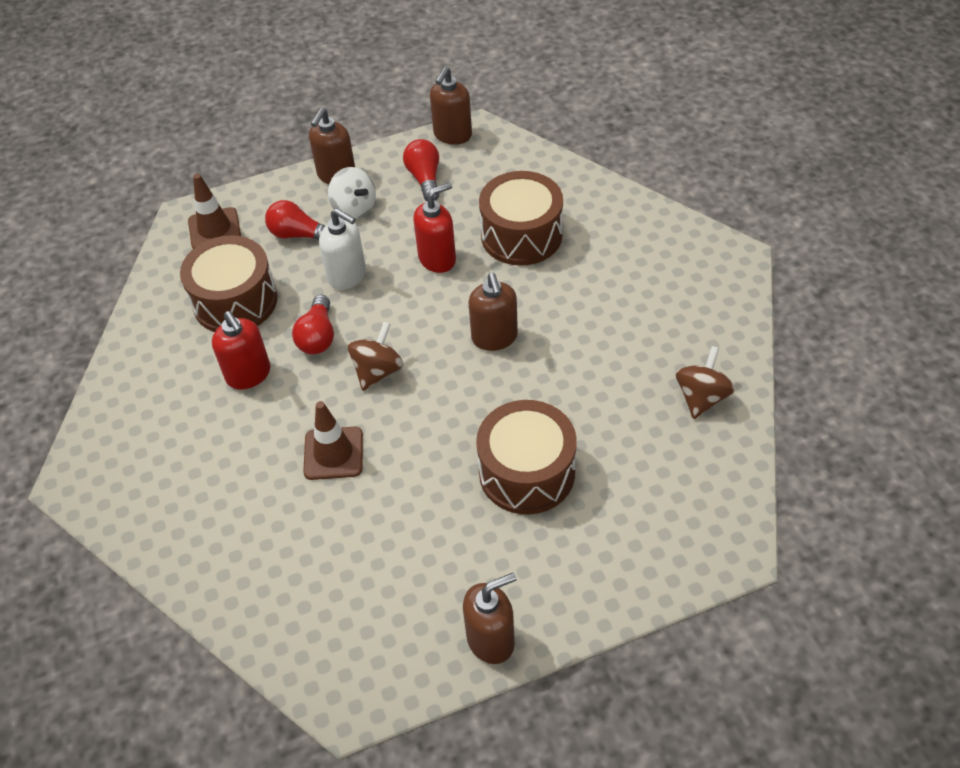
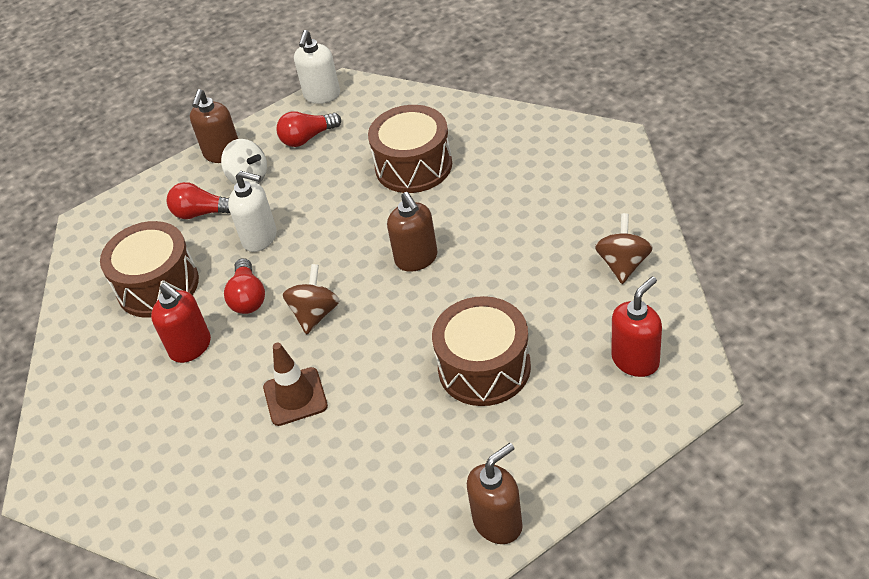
camera: 10 degrees left, 5 degrees down
brown traffic cone [188,174,241,249] -> none
red light bulb [403,139,439,201] -> red light bulb turned 90 degrees counterclockwise [276,111,341,147]
red soap dispenser [413,182,456,273] -> red soap dispenser moved to [611,276,662,377]
brown soap dispenser [430,67,472,145] -> white soap dispenser [294,30,340,104]

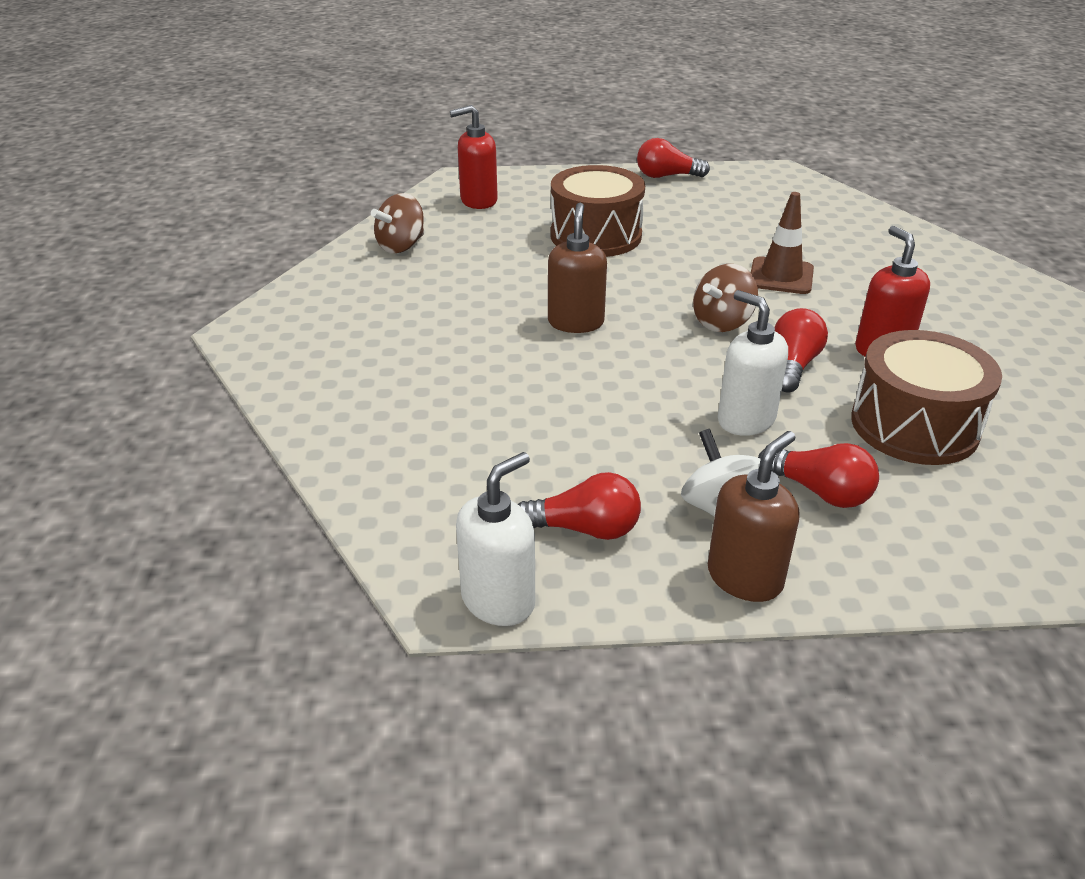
camera: 155 degrees left, 10 degrees down
brown drum [368,105,452,193] -> none
brown soap dispenser [467,443,523,544] -> red light bulb [637,138,710,178]

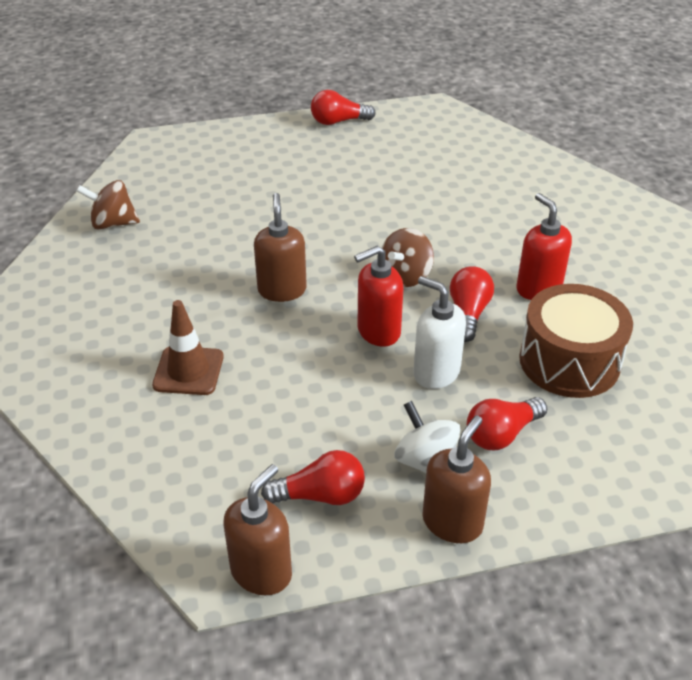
camera: 10 degrees left, 5 degrees up
brown spinning top [371,193,424,253] -> brown spinning top turned 60 degrees clockwise [77,180,140,230]
red soap dispenser [450,105,498,209] -> red soap dispenser moved to [354,246,403,347]
white soap dispenser [456,452,535,626] -> brown soap dispenser [224,464,292,595]
brown drum [551,165,645,257] -> none
brown traffic cone [751,192,814,294] -> brown traffic cone moved to [152,300,224,395]
red light bulb [758,443,879,508] -> red light bulb turned 120 degrees clockwise [467,397,547,450]

